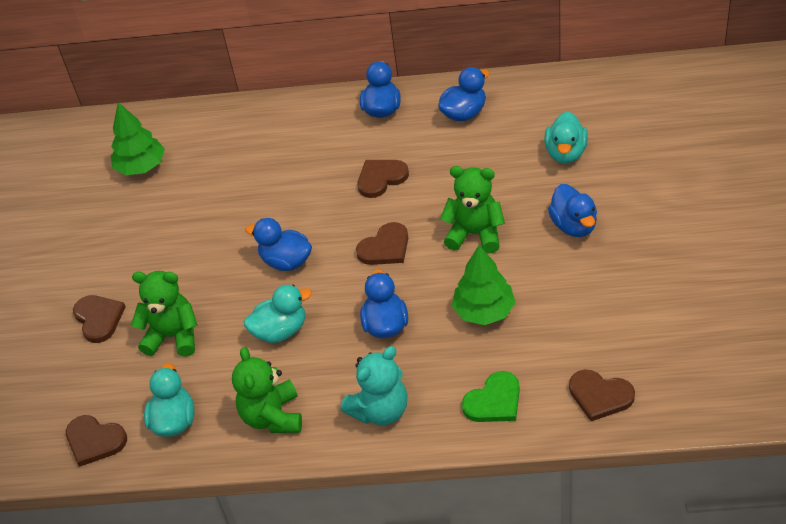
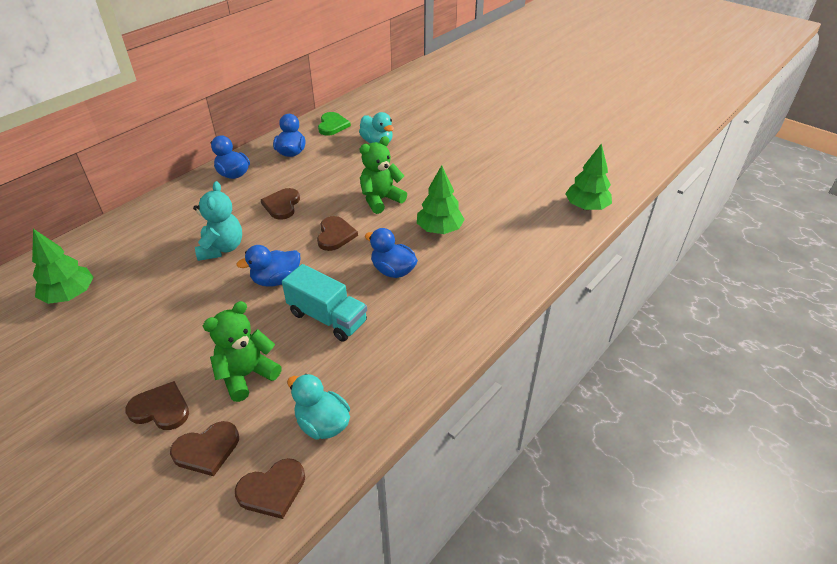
camera: 55 degrees left, 5 degrees down
green teddy bear [232,347,302,433] -> none
turquoise duck [244,285,312,343] -> turquoise truck [282,264,367,342]
turquoise teddy bear [341,346,408,425] -> turquoise teddy bear moved to [193,181,242,261]
green heart [462,371,520,422] -> green heart moved to [318,112,351,136]
blue duck [548,184,597,237] -> none
brown heart [569,370,635,421] -> brown heart moved to [170,421,239,476]
none -> green tree [565,143,612,210]

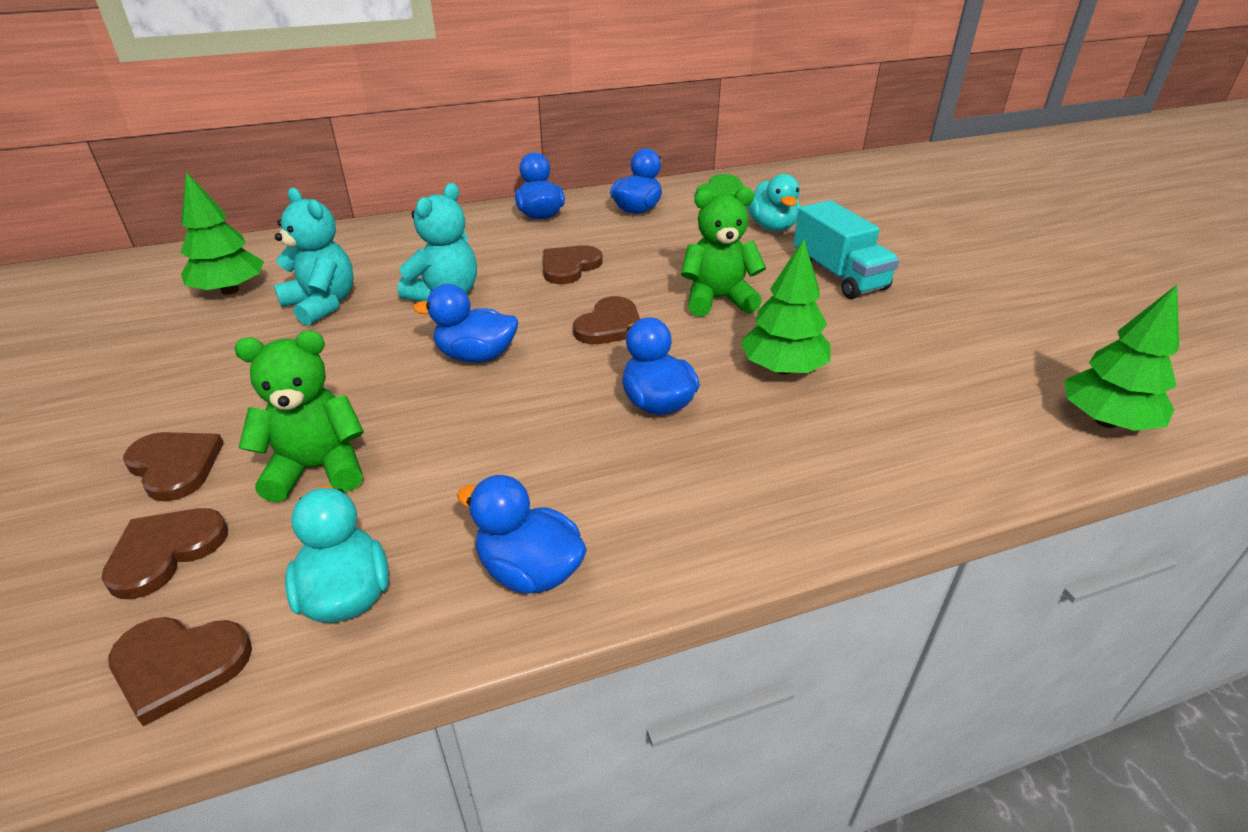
camera: 30 degrees right, 5 degrees down
brown heart [170,421,239,476] -> brown heart turned 120 degrees clockwise [101,508,228,599]
turquoise truck [282,264,367,342] -> turquoise truck moved to [793,200,899,299]
none -> turquoise teddy bear [274,188,354,326]
none -> blue duck [457,475,587,594]

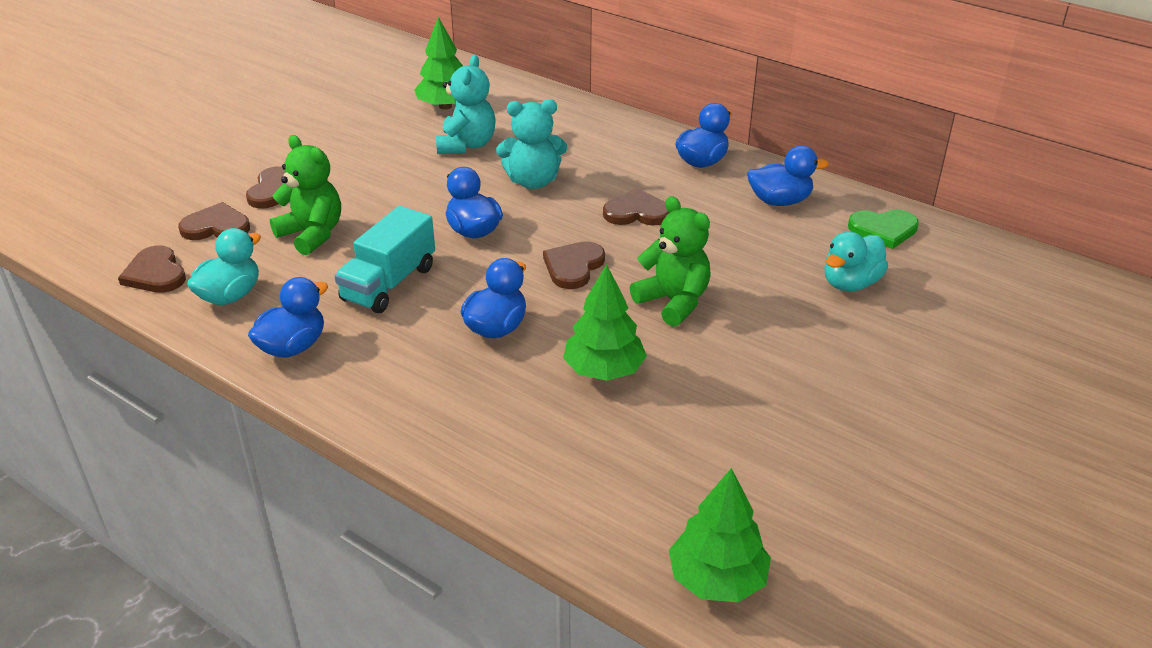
camera: 55 degrees right, 0 degrees up
blue duck [457,475,587,594] -> blue duck turned 45 degrees clockwise [248,277,328,358]
brown heart [573,296,640,344] -> brown heart turned 120 degrees clockwise [543,241,605,289]
turquoise truck [793,200,899,299] -> turquoise truck moved to [335,206,435,313]

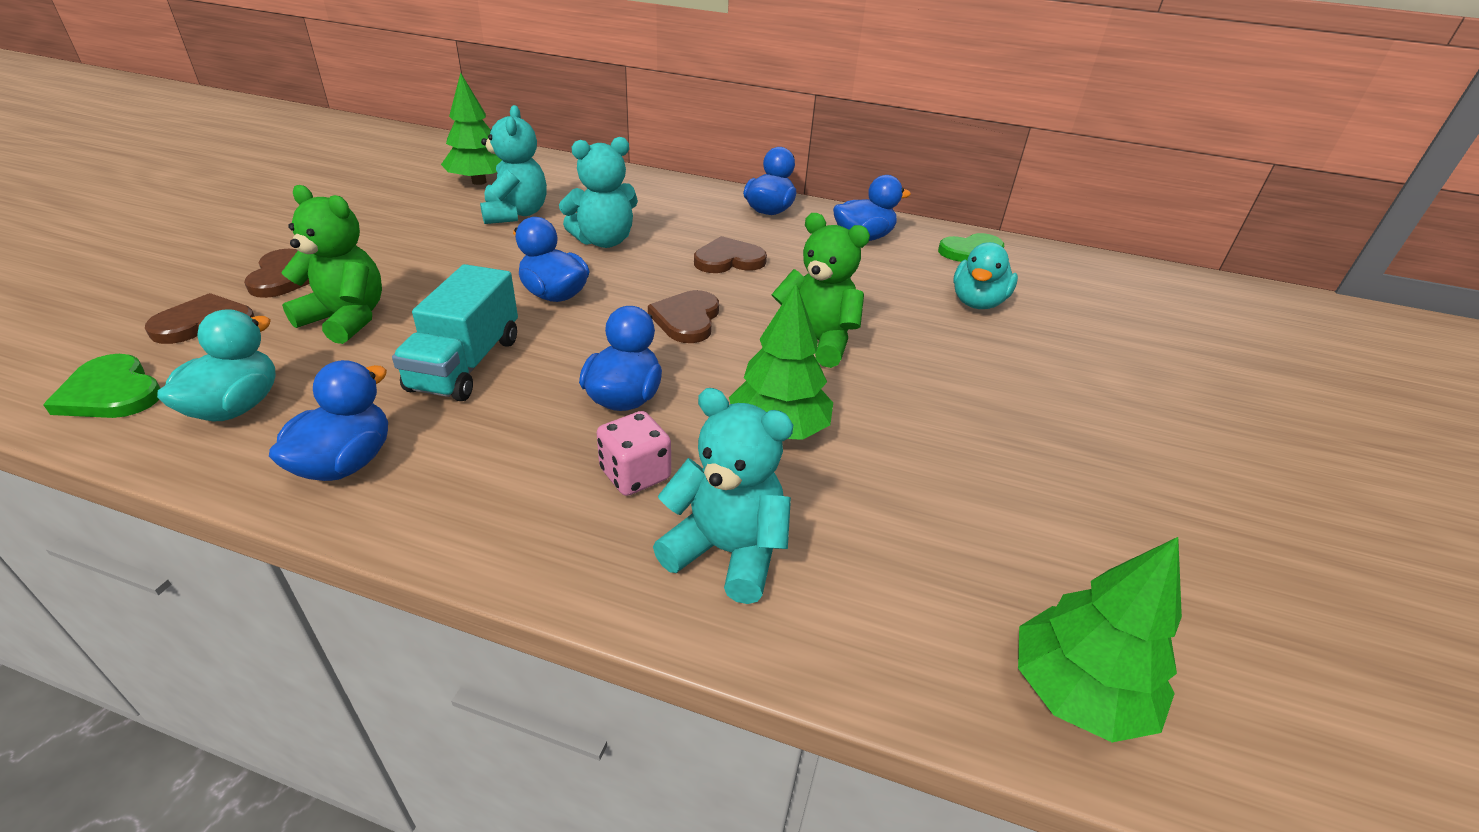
camera: 20 degrees left, 0 degrees up
brown heart [118,245,186,293] -> green heart [43,354,161,418]
none -> pink dice [597,411,671,496]
none -> turquoise teddy bear [653,388,793,604]

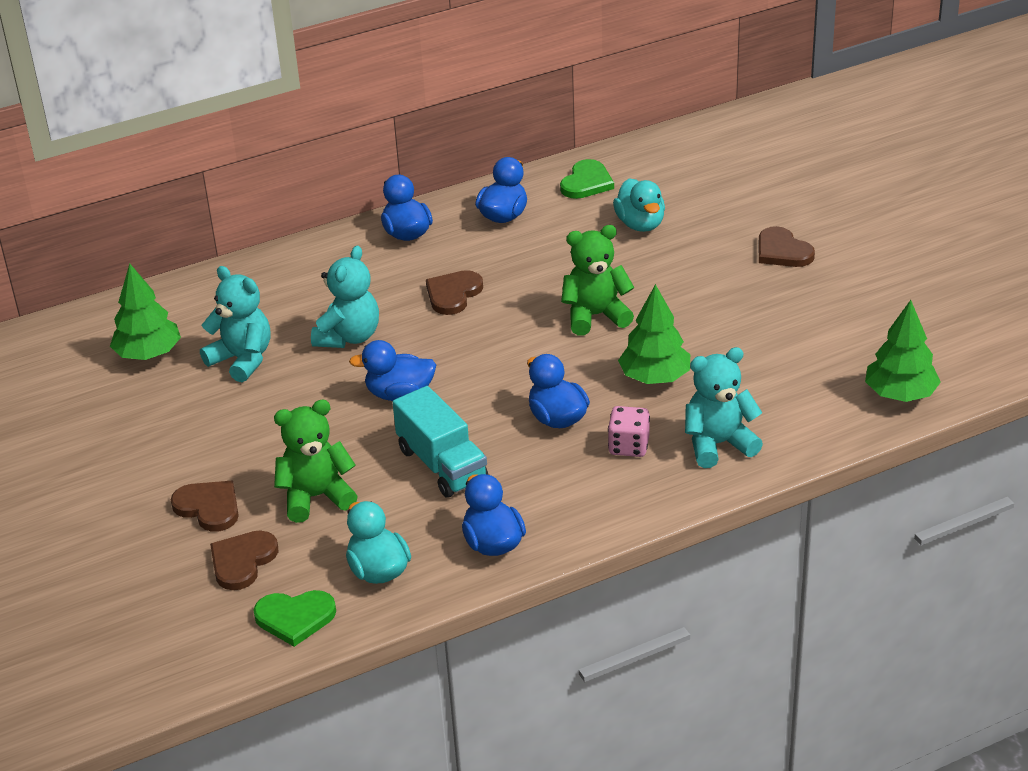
camera: 40 degrees left, 0 degrees up
brown heart [648,290,719,343] -> brown heart moved to [759,226,815,267]

